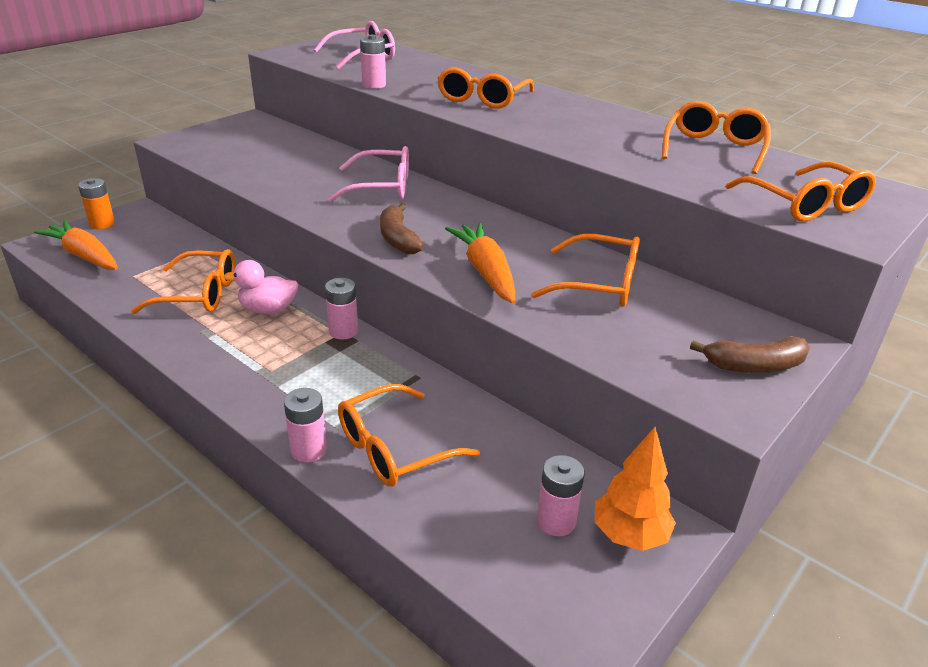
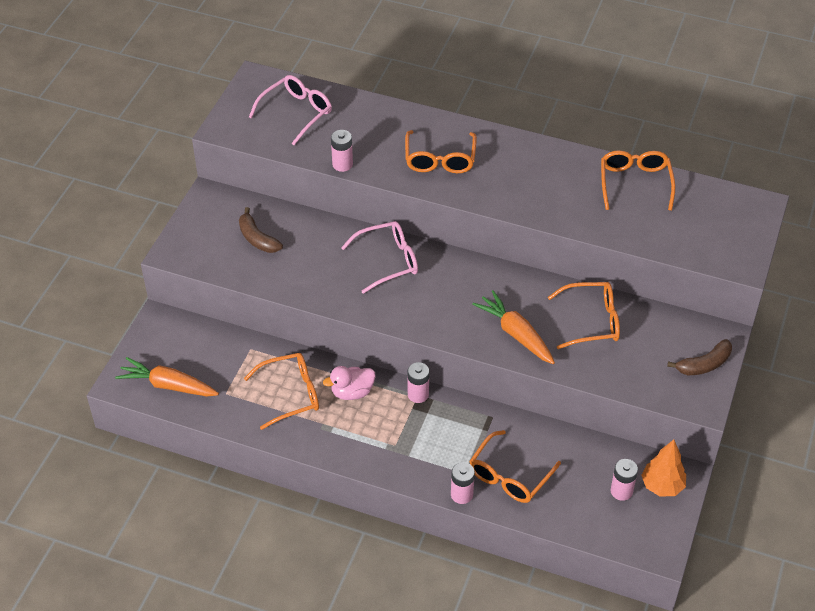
camera: 20 degrees left, 15 degrees up
orange battery [78,178,115,229] -> none
brown banana [380,203,424,254] -> brown banana moved to [239,207,283,253]
orange glasses [726,162,876,222] -> none

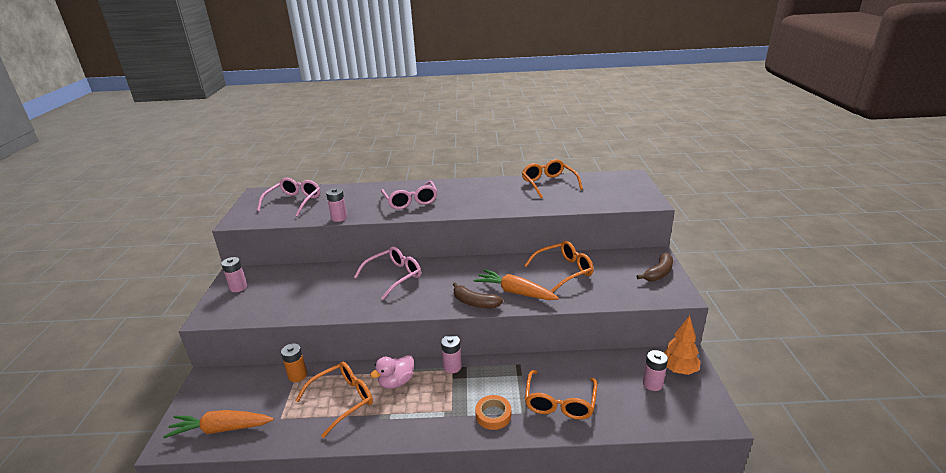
camera: 20 degrees left, 20 degrees down
brown banana [239,207,283,253] -> brown banana moved to [453,282,503,308]
orange glasses [405,130,477,173] -> pink glasses [381,181,437,209]
pink battery [451,462,475,504] -> pink battery moved to [221,257,247,292]
none -> orange battery [281,343,307,382]
none -> orange tape [475,395,511,430]

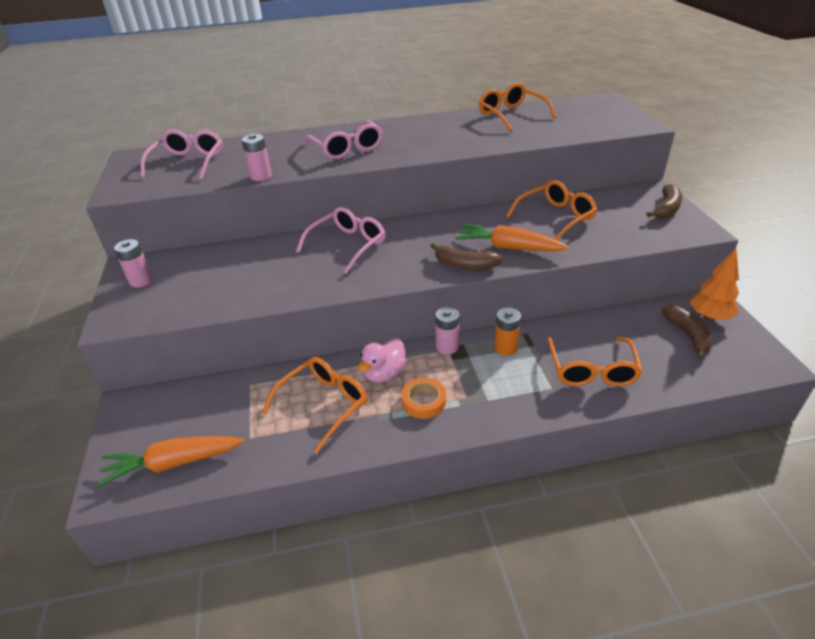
camera: 10 degrees left, 10 degrees up
orange battery [281,343,307,382] -> orange battery moved to [494,308,521,356]
orange tape [475,395,511,430] -> orange tape moved to [401,378,446,419]
pink battery [643,350,668,391] -> brown banana [661,305,713,359]

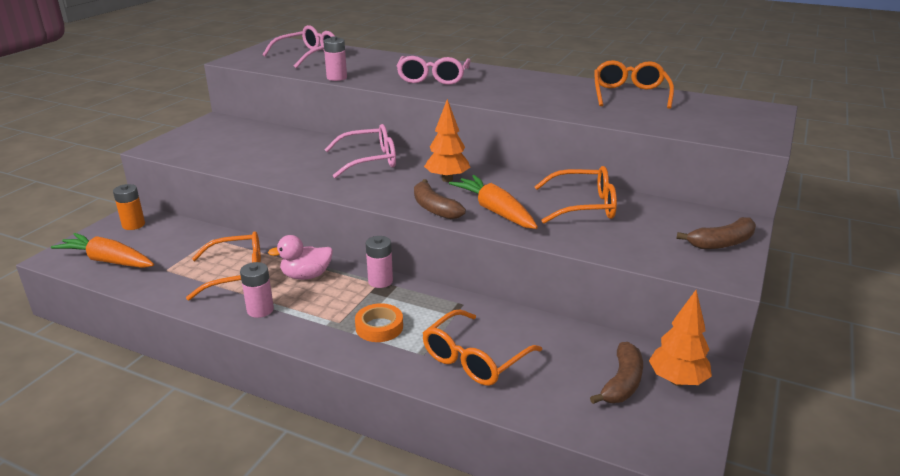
camera: 35 degrees right, 10 degrees down
pink battery [114,239,153,288] -> pink battery moved to [240,262,274,318]
orange tape [401,378,446,419] -> orange tape moved to [355,303,403,342]
orange battery [494,308,521,356] -> orange battery moved to [113,184,145,230]
none -> orange tree [424,99,470,182]

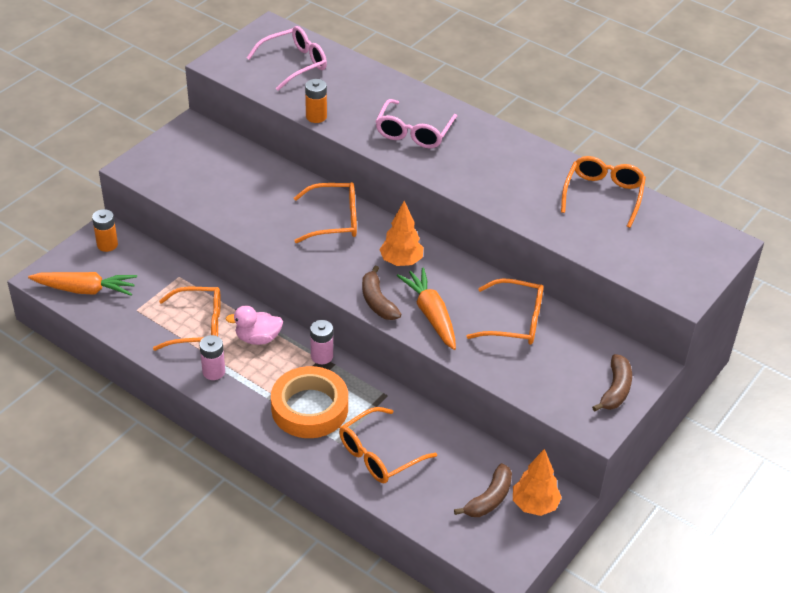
camera: 10 degrees right, 15 degrees up
orange carrot [51,233,154,268] -> orange carrot turned 150 degrees clockwise [28,272,137,296]
pink battery [323,36,347,81] -> orange battery [305,79,327,123]
pink glasses [325,124,396,178] -> orange glasses [294,182,357,243]
orange tape [355,303,403,342] -> orange tape [271,366,348,438], size x1.90
brown banana [677,217,756,249] -> brown banana turned 60 degrees counterclockwise [592,354,632,411]

